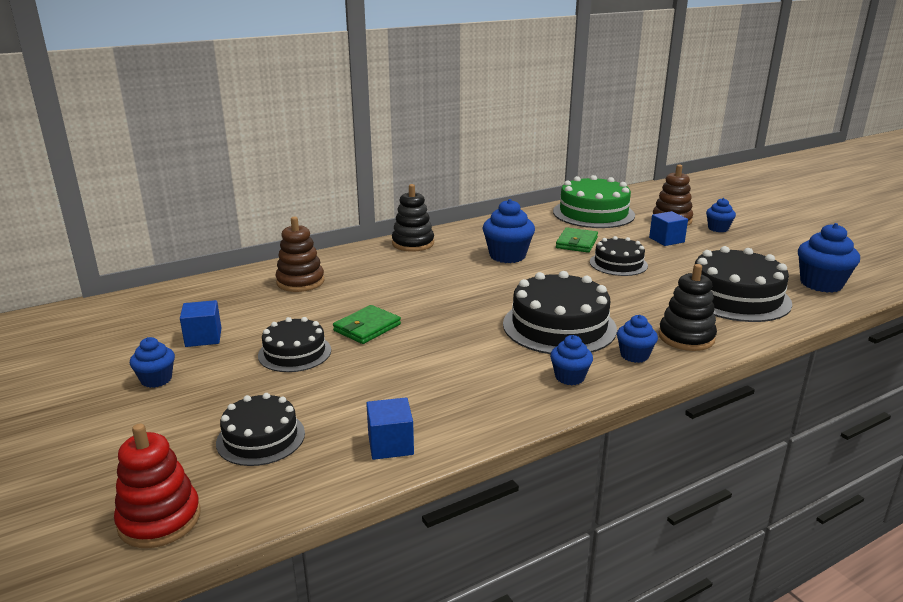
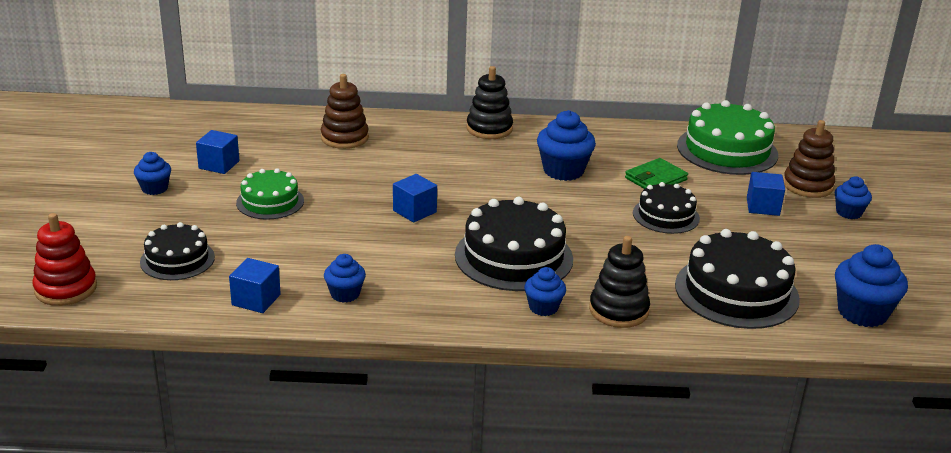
camera: 30 degrees right, 5 degrees up
black cake [258,317,331,372] -> green cake [236,168,304,220]
green wallet [333,305,401,344] -> none
blue cupcake [550,335,593,385] -> blue cupcake moved to [324,254,366,303]
none -> blue cube [393,174,437,223]

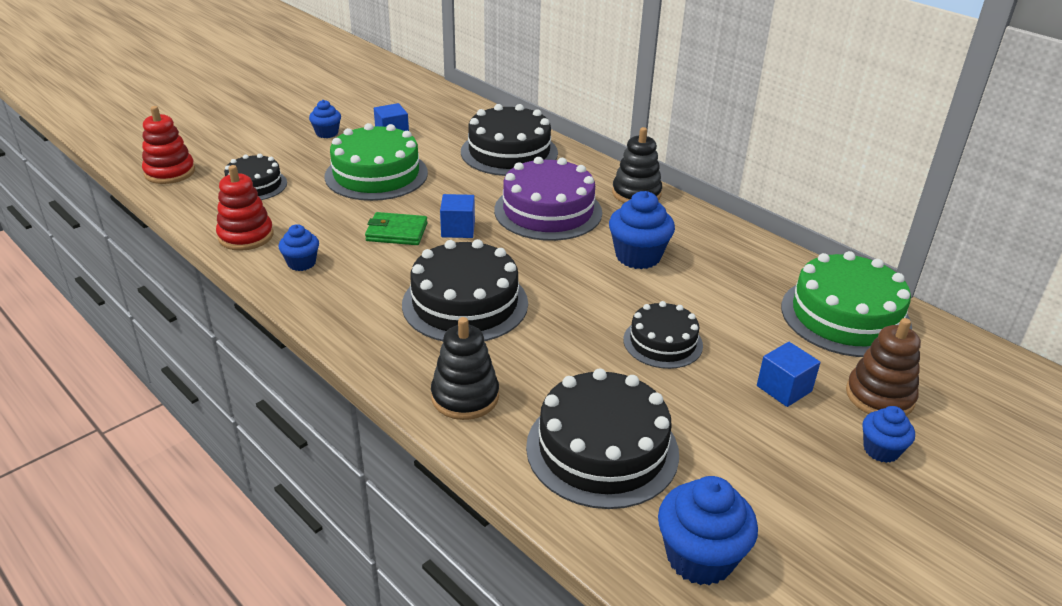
camera: 45 degrees right, 5 degrees up
blue cube [229,258,281,313] -> red stacking toy [216,165,274,251]
green cake [236,168,304,220] -> green cake [324,123,428,201], size x1.67
brown stacking toy [321,74,369,149] -> black cake [461,104,558,176]
blue cupcake [524,267,566,316] -> none
green wallet [625,158,688,189] -> green wallet moved to [365,212,428,245]
none -> purple cake [494,157,602,241]

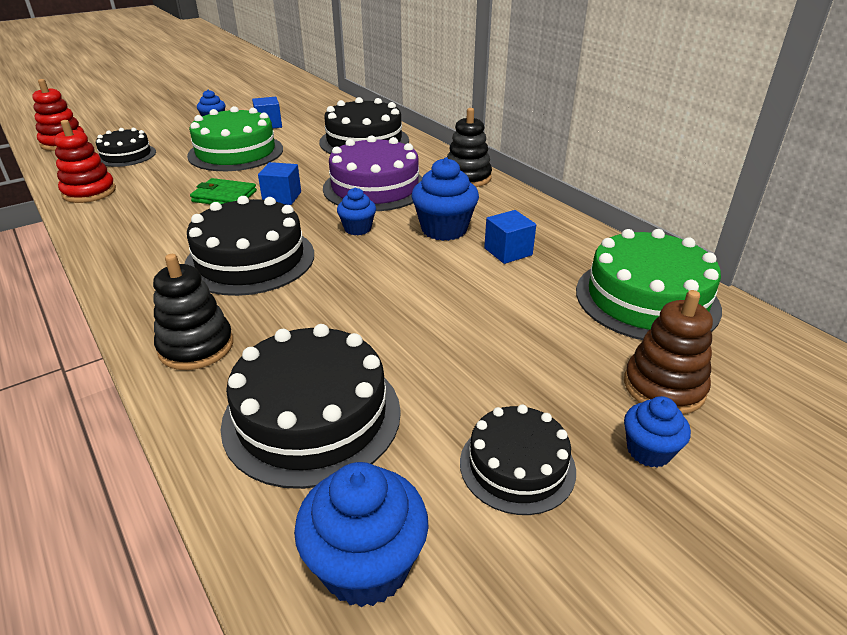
camera: 10 degrees right, 0 degrees up
blue cupcake [279,224,319,271] -> blue cupcake moved to [337,188,376,235]
black cake [623,301,703,369] -> black cake moved to [460,405,576,515]
blue cube [757,342,821,407] -> blue cube moved to [484,210,536,264]

